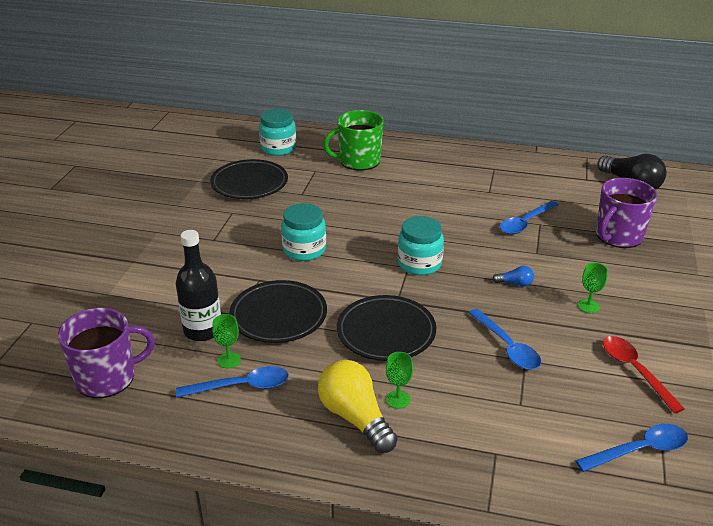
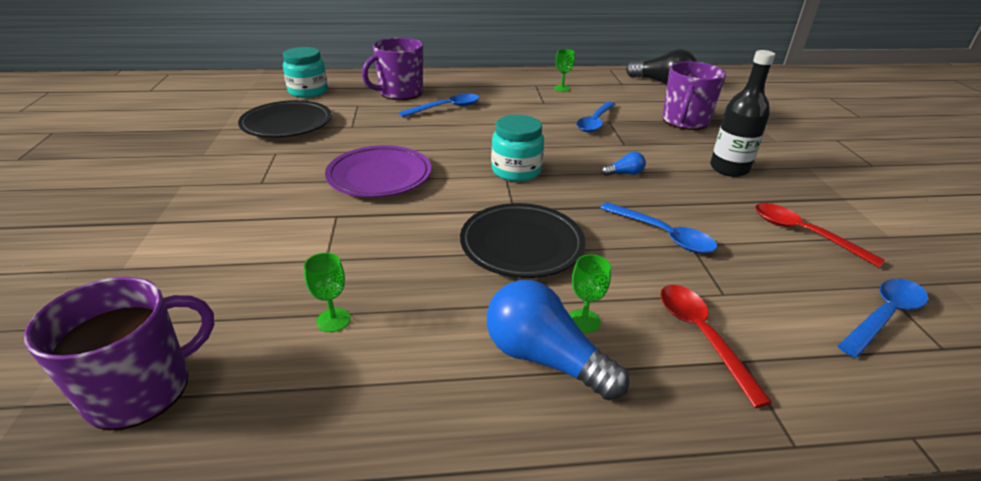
camera: 20 degrees left, 0 degrees up
black bottle [176,230,221,341] -> black bottle moved to [710,50,775,177]
blue spoon [176,366,289,397] -> blue spoon moved to [399,94,479,117]
black plate [229,280,327,343] -> none
turquoise jar [281,203,326,261] -> purple plate [325,145,431,197]
yellow light bulb [318,360,397,453] -> blue light bulb [487,280,629,400]
green mug [323,110,384,171] -> purple mug [362,38,423,100]
green goblet [578,262,608,313] -> green goblet moved to [554,49,575,92]
none -> red spoon [660,285,773,408]

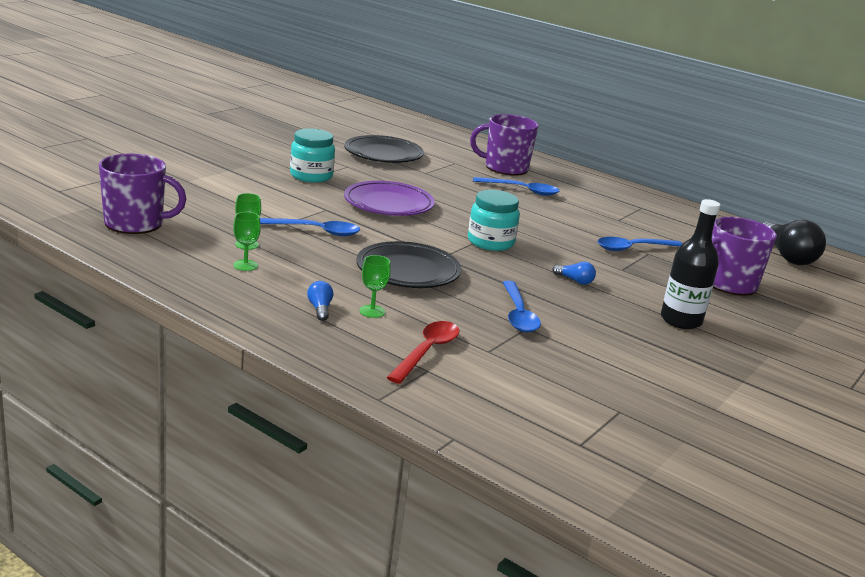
camera: 40 degrees right, 10 degrees down
turquoise jar [283,47,328,98] -> turquoise jar moved to [290,129,335,183]
blue light bulb [487,280,629,400] -> blue light bulb [307,281,333,321], size x0.46
green goblet [554,49,575,92] -> green goblet moved to [233,212,261,271]
red spoon [755,203,885,267] -> none
blue spoon [838,279,928,358] -> blue spoon moved to [260,218,360,236]

